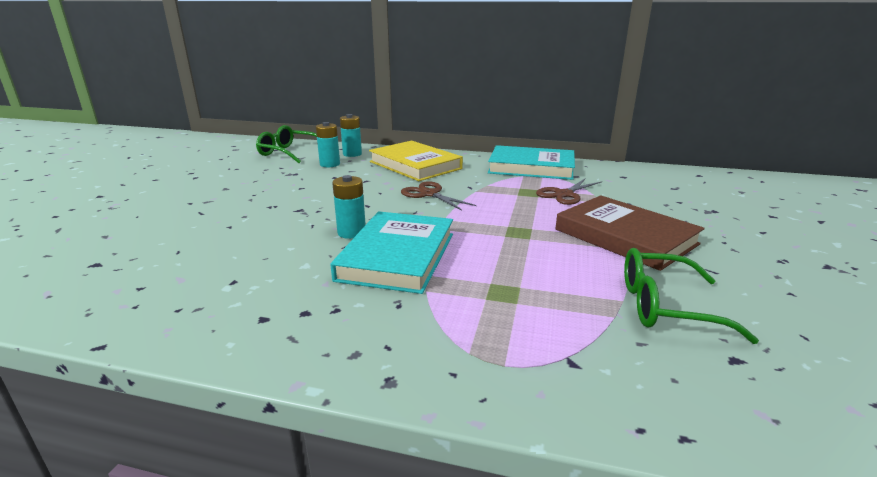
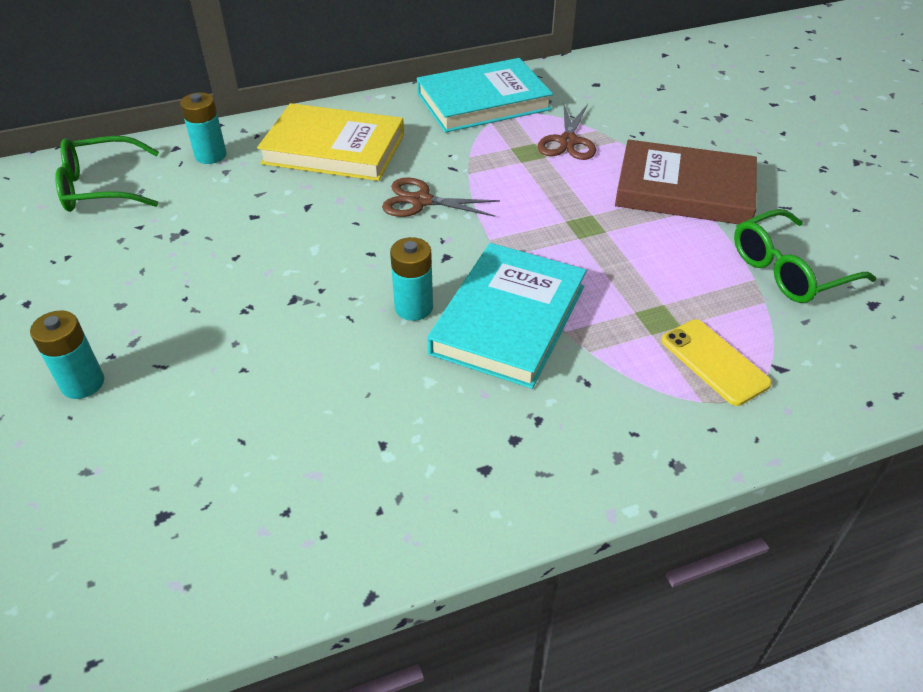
camera: 35 degrees left, 20 degrees up
turquoise battery [316,122,340,167] -> turquoise battery moved to [30,310,104,399]
turquoise book [330,211,453,294] -> turquoise book turned 45 degrees clockwise [427,243,587,389]
none -> yellow phone [661,320,772,406]

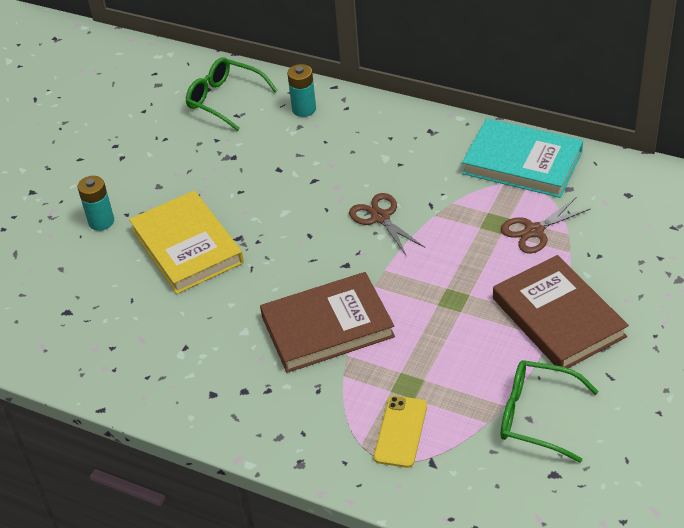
camera: 50 degrees right, 0 degrees up
yellow book [257,103,404,181] -> yellow book moved to [129,191,244,294]
turquoise battery [390,237,433,321] -> none
turquoise book [427,243,587,389] -> brown book [260,272,395,373]

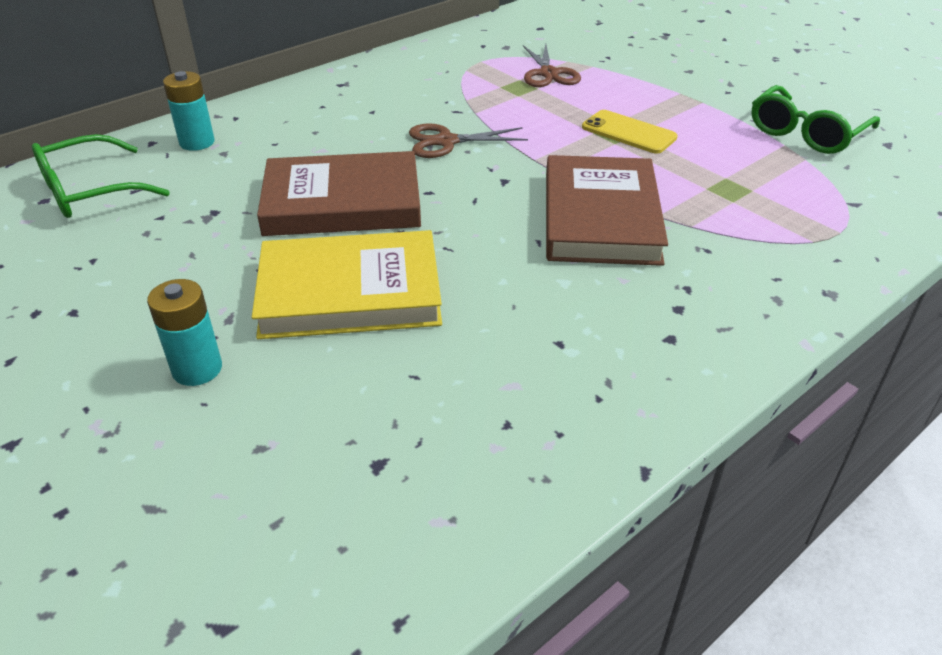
camera: 70 degrees left, 5 degrees down
yellow phone [374,396,427,468] -> yellow phone moved to [582,110,678,154]
turquoise book [462,118,583,198] -> none
brown book [493,255,629,368] -> brown book moved to [257,151,421,236]

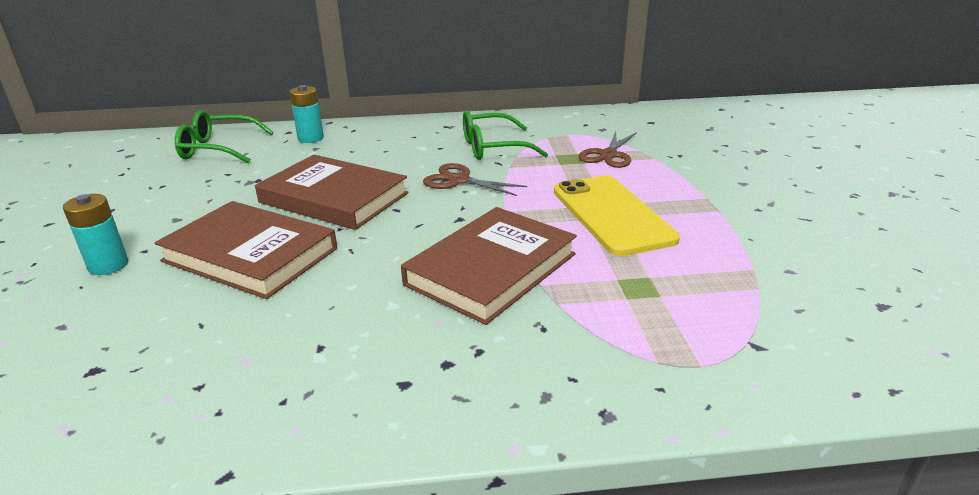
camera: 35 degrees right, 10 degrees down
yellow book [252,230,442,339] -> brown book [155,201,337,299]
yellow phone [582,110,678,154] -> yellow phone [554,176,680,256], size x1.68
green glasses [752,85,880,154] -> green glasses moved to [463,110,548,160]

